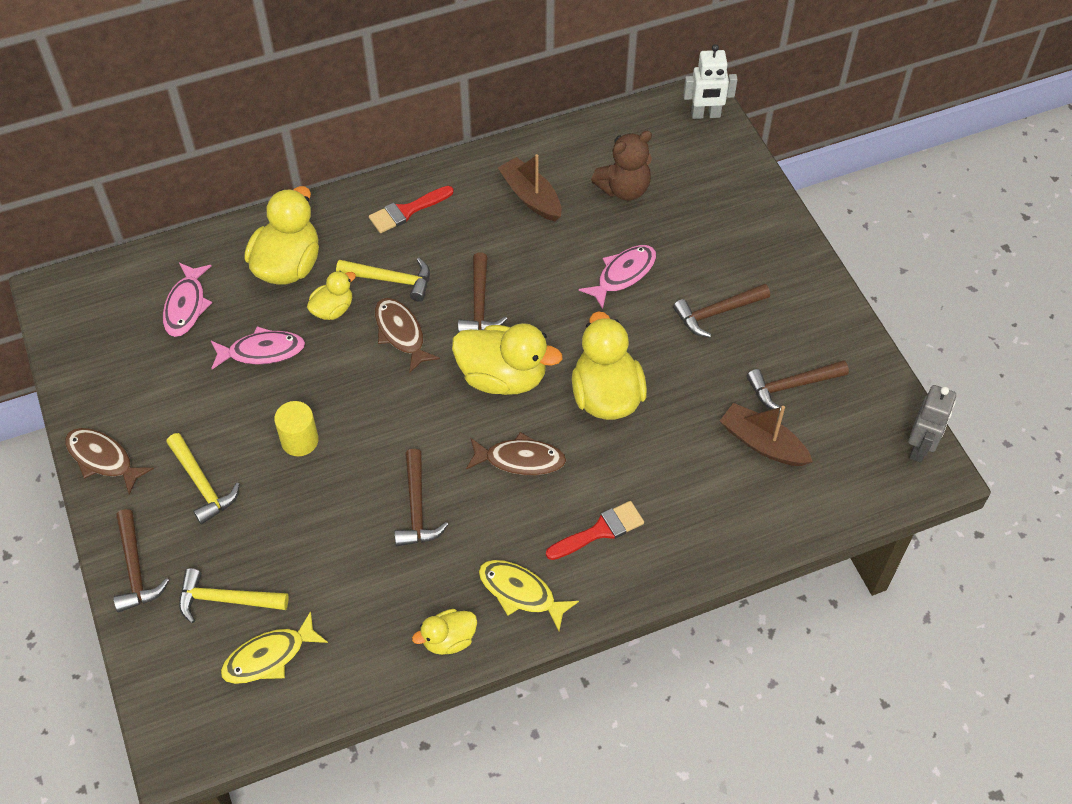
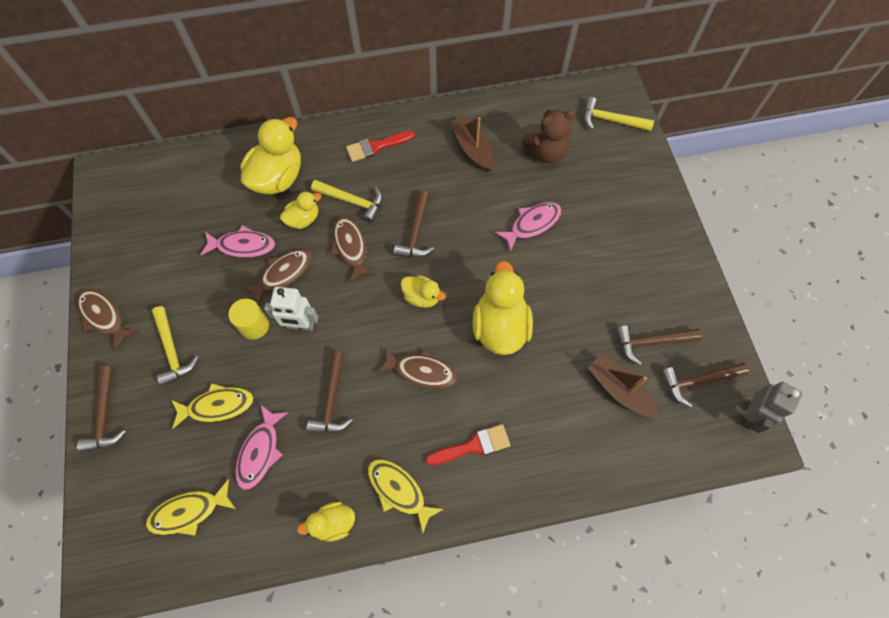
camera: 10 degrees right, 10 degrees up
pink fish [163,263,212,337] -> pink fish moved to [235,404,289,490]
yellow hammer [179,568,289,623] -> yellow hammer moved to [584,97,654,131]
yellow duck [452,323,563,395] -> yellow duck [400,275,446,308], size x0.54
brown hammer [673,284,770,338] -> brown hammer moved to [661,363,749,408]
white robot [683,44,738,119] -> white robot moved to [264,287,318,331]
none -> yellow fish [172,383,254,429]
none -> brown fish [242,249,312,305]

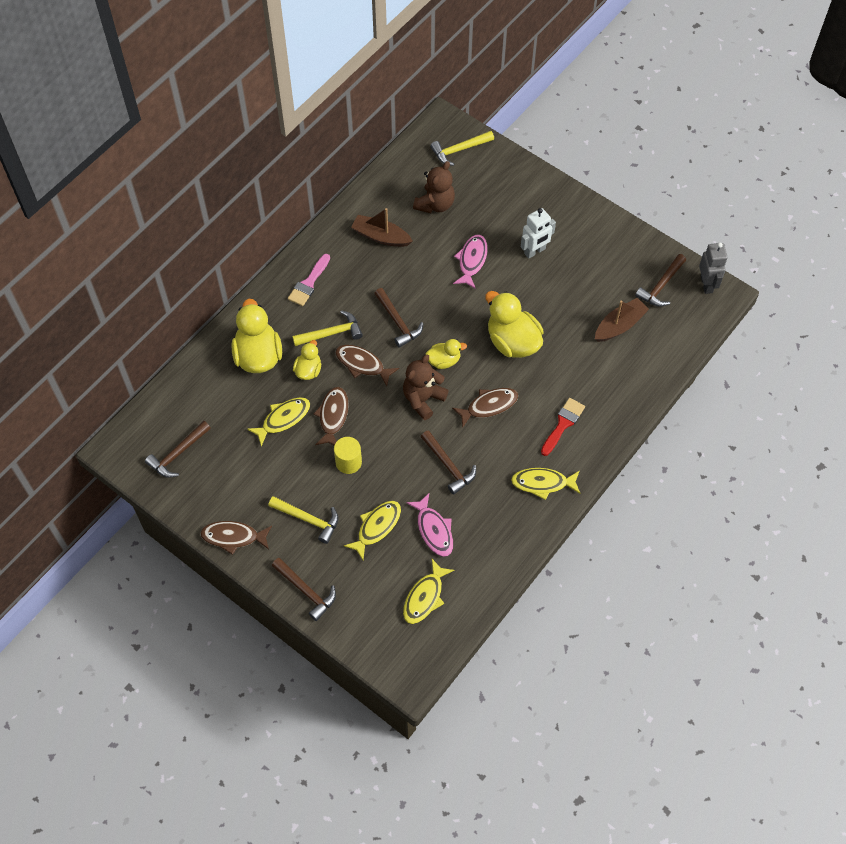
camera: 40 degrees left, 5 degrees down
pink fish [200,225,275,258] -> yellow fish [247,397,310,446]
white robot [264,287,318,331] -> white robot moved to [521,208,556,259]
yellow duck [297,502,355,542] -> none
red brush [346,131,415,162] -> pink brush [288,254,330,306]
brown boat [588,353,659,418] -> brown boat turned 135 degrees clockwise [595,298,649,342]
brown hammer [616,325,702,365] -> brown hammer moved to [145,421,211,478]
none -> brown teddy bear [403,354,449,420]

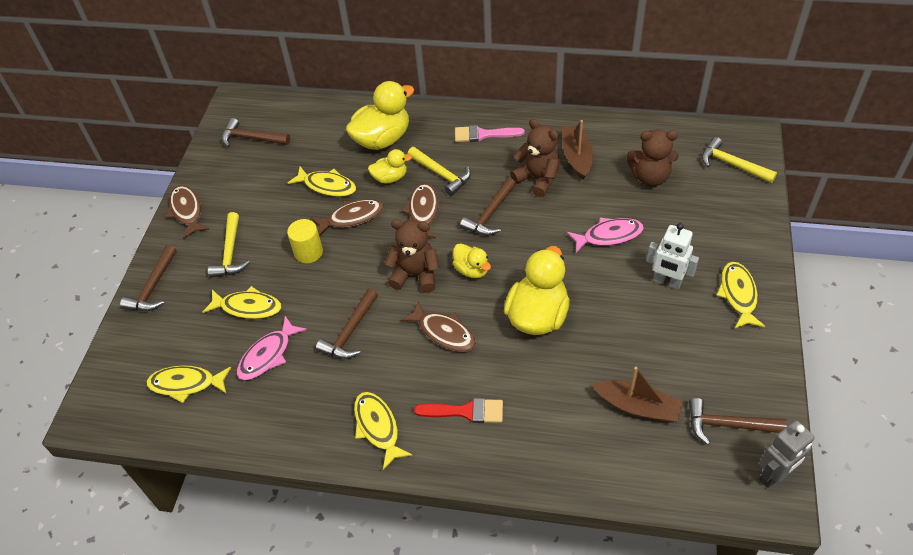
camera: 65 degrees right, 10 degrees down
none -> brown teddy bear [510,119,560,197]
none -> yellow fish [716,262,765,329]

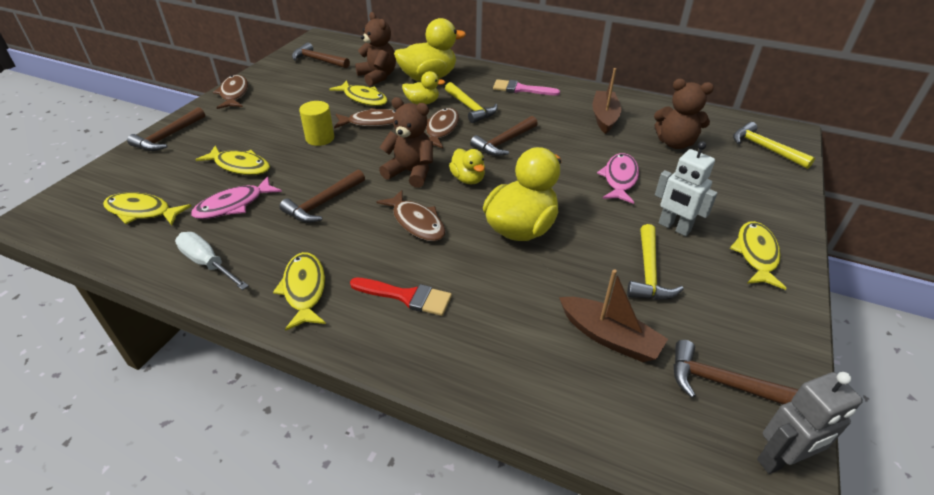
camera: 10 degrees right, 10 degrees down
yellow hammer [208,212,250,278] -> yellow hammer moved to [627,224,684,300]
brown teddy bear [510,119,560,197] -> brown teddy bear moved to [355,12,396,86]
pink fish [567,217,644,253] -> pink fish turned 75 degrees counterclockwise [597,153,639,204]
none -> white screwdriver [175,232,249,290]

